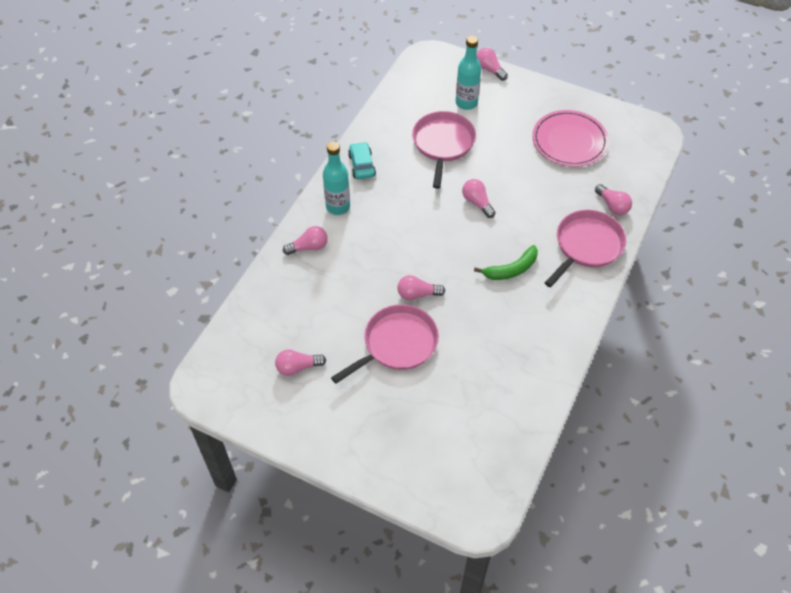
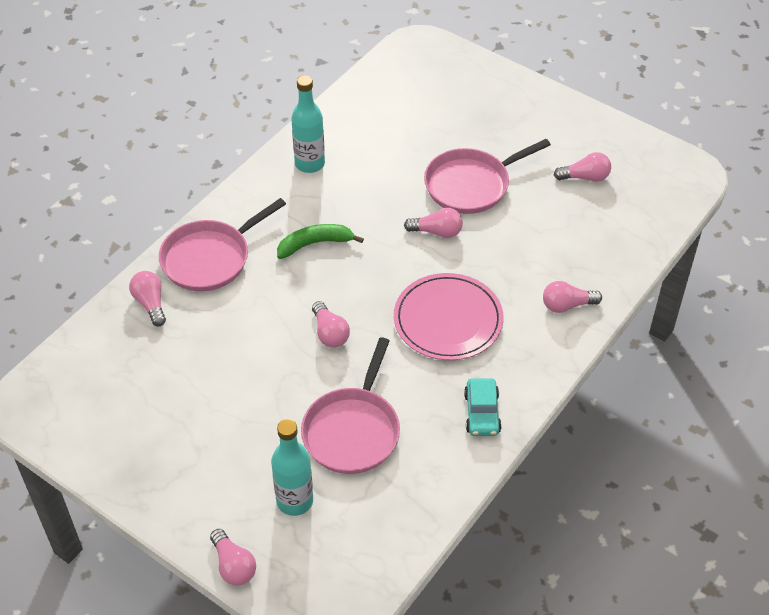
camera: 170 degrees left, 5 degrees down
turquoise bottle [323,141,350,215] -> turquoise bottle moved to [291,75,325,173]
pink plate [532,110,609,167] -> pink plate moved to [394,273,504,360]

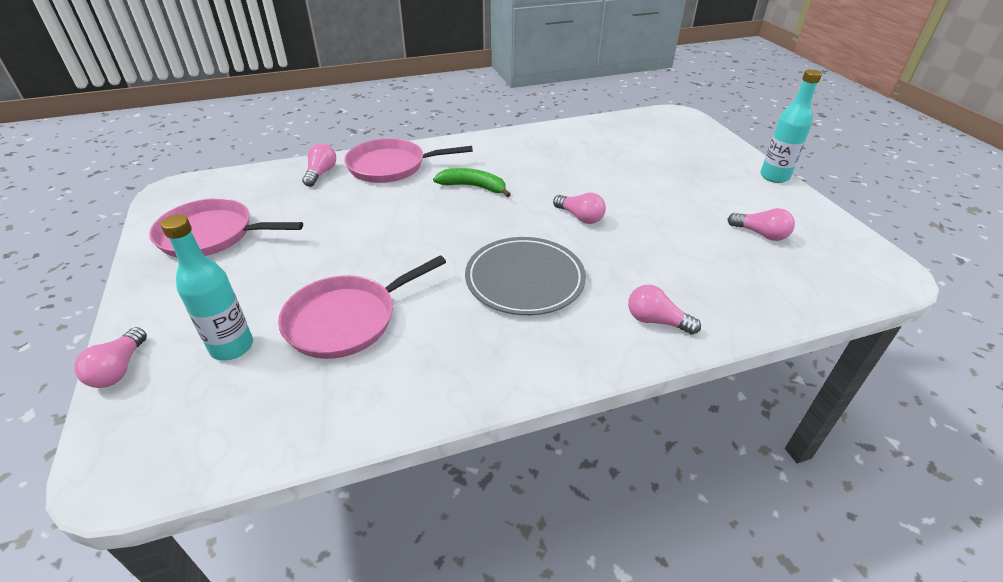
camera: 35 degrees right, 10 degrees down
turquoise bottle [291,75,325,173] -> turquoise bottle moved to [760,69,822,183]
pink light bulb [312,301,350,348] -> none
pink plate [394,273,504,360] -> grey plate [465,237,586,315]
pink pan [424,139,551,214] -> pink pan moved to [149,198,303,257]
turquoise car [464,378,502,436] -> none

